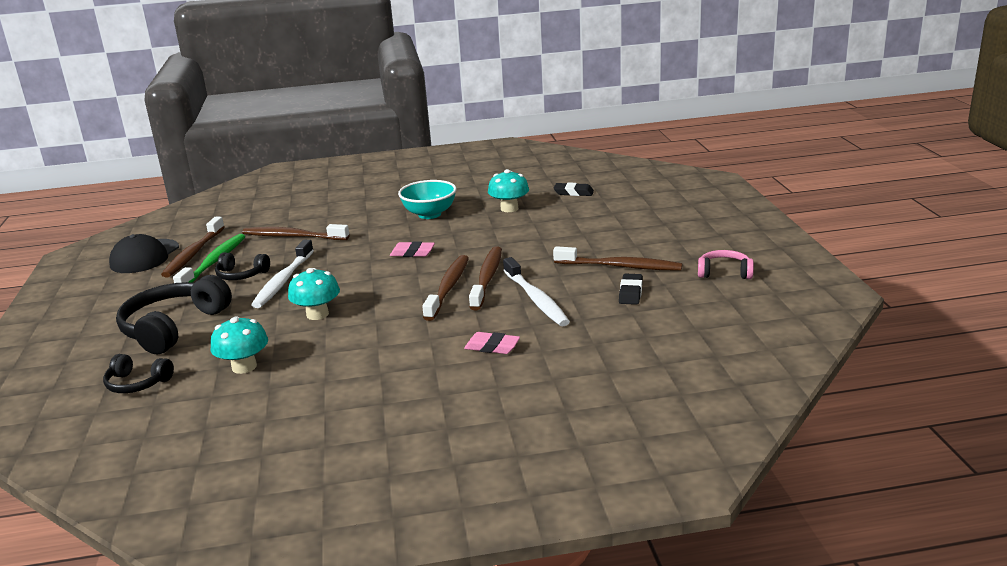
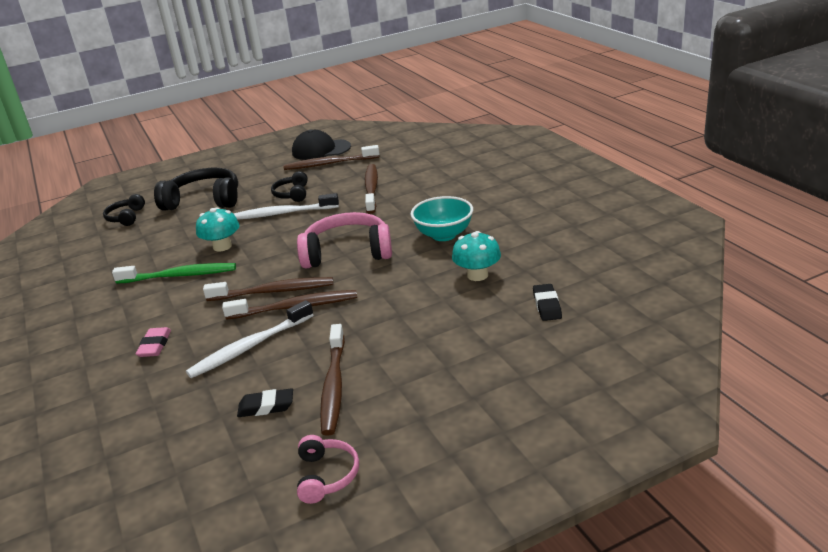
camera: 75 degrees right, 5 degrees up
green toothbrush [173,234,245,283] -> green toothbrush moved to [112,263,236,284]
turquoise mushroom [211,316,268,374] -> none
pink eraser [390,241,435,257] -> pink headphones [297,212,392,269]

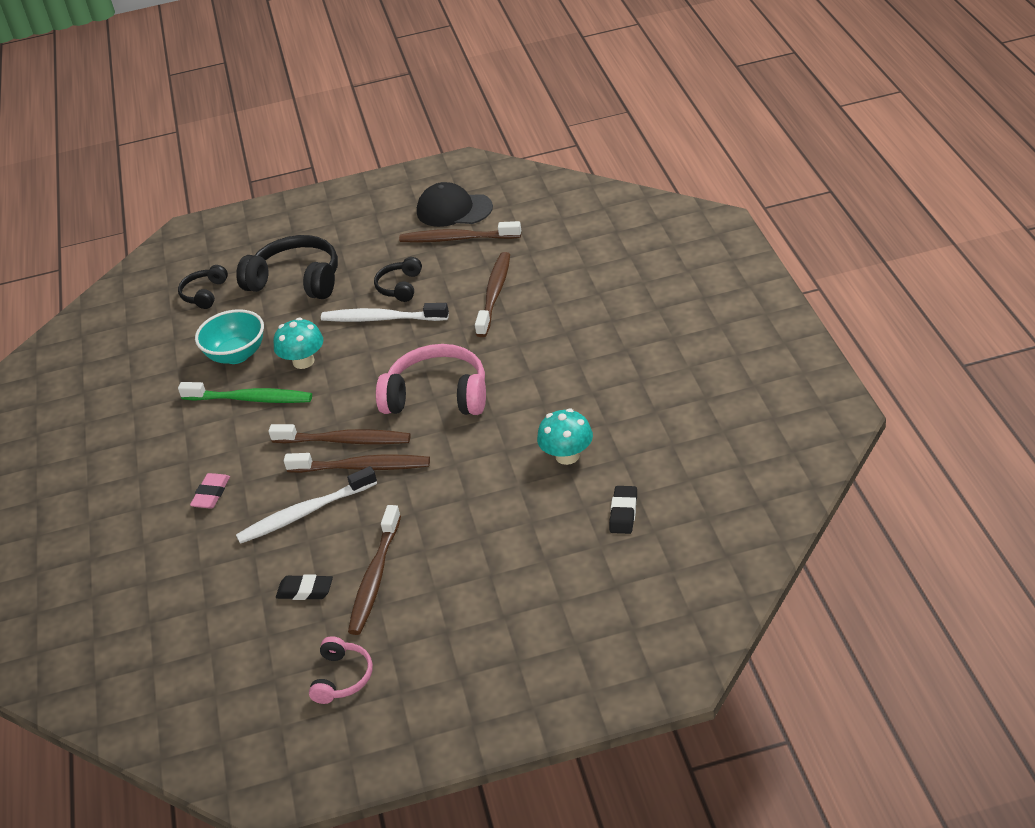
camera: 15 degrees right, 10 degrees up
turquoise bowl [410,196,473,241] -> turquoise bowl moved to [195,309,264,364]

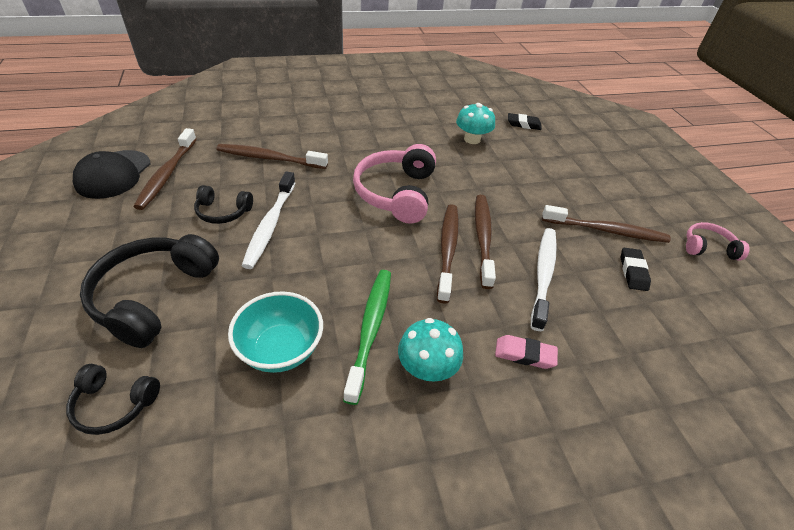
camera: 100 degrees left, 5 degrees up
white toothbrush [236,466,377,544] -> white toothbrush turned 135 degrees counterclockwise [531,228,557,331]
turquoise mushroom [273,318,324,369] -> turquoise mushroom moved to [398,318,463,382]

